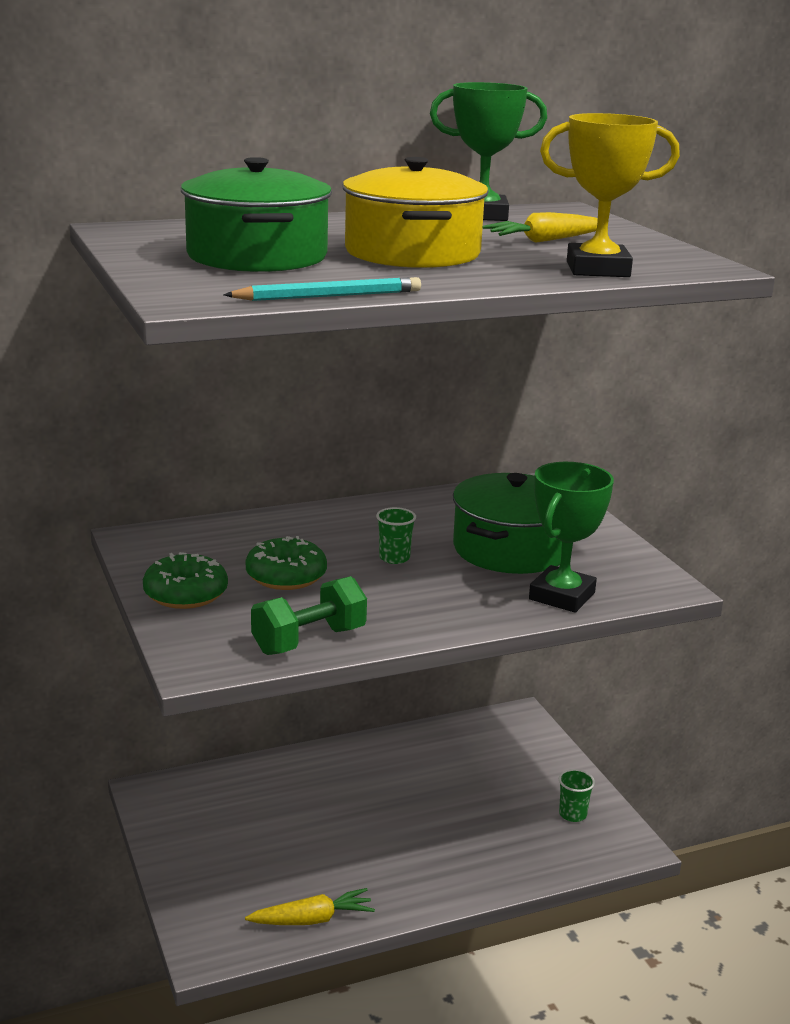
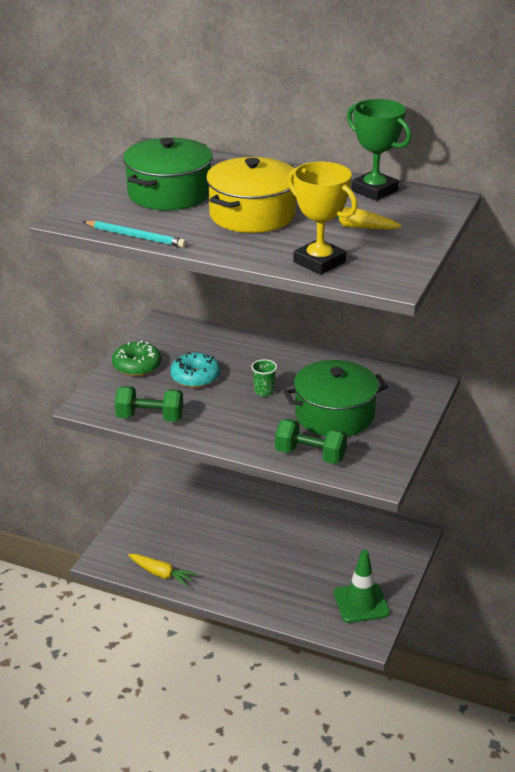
camera: 45 degrees right, 10 degrees up
green donut [246,536,327,590] -> turquoise donut [170,352,220,388]
green trophy [529,462,614,613] -> green dumbbell [275,419,347,464]
green cup [559,769,595,822] -> green traffic cone [334,550,390,623]

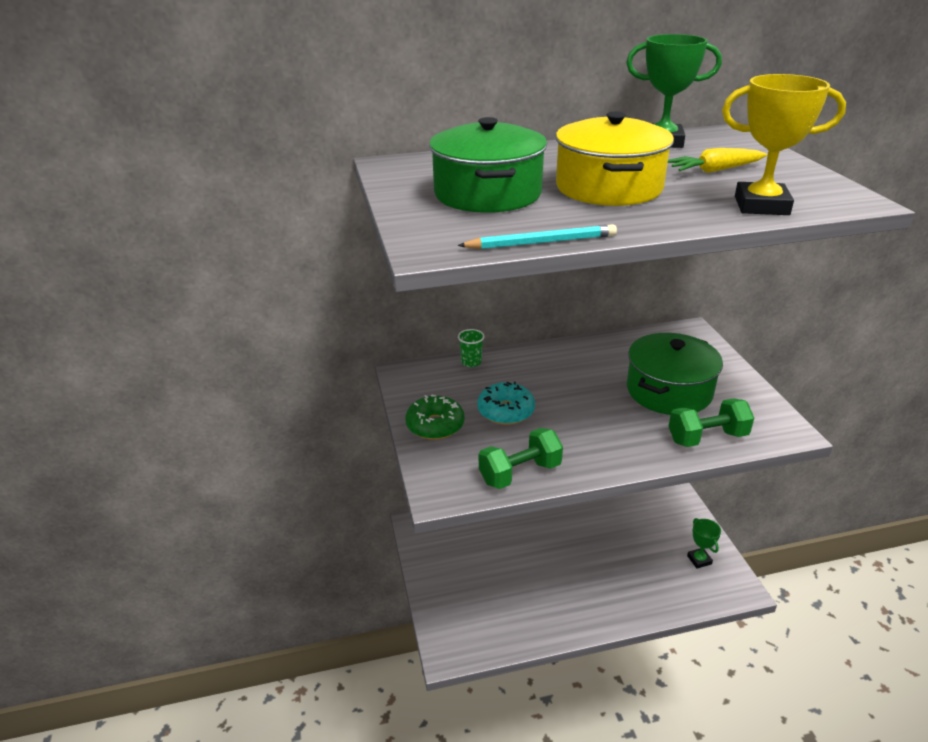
camera: 35 degrees left, 0 degrees up
yellow carrot [128,554,197,587] -> none
green cup [251,359,277,396] -> green cup moved to [458,329,485,367]
green traffic cone [334,550,390,623] -> green trophy [687,518,721,568]

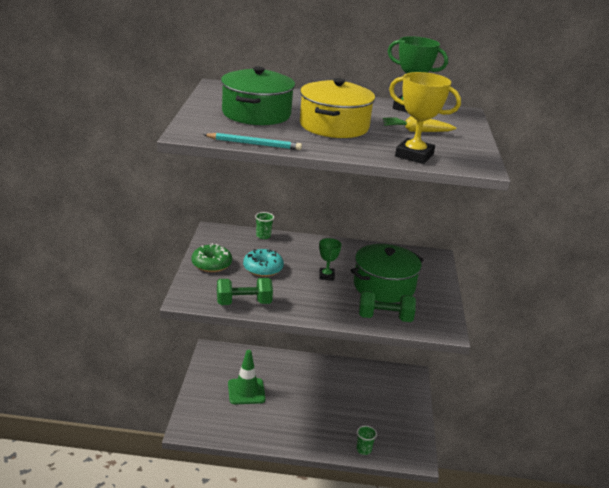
camera: 15 degrees right, 5 degrees down
green trophy [687,518,721,568] -> green trophy moved to [319,238,342,281]
none -> green traffic cone [228,350,266,404]
none -> green cup [356,426,377,455]

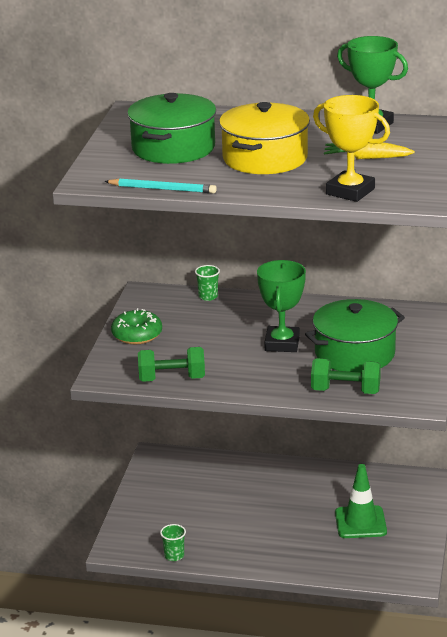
camera: 10 degrees right, 0 degrees up
green traffic cone [228,350,266,404] -> green traffic cone moved to [335,464,387,538]
turquoise donut [243,249,284,277] -> none
green trophy [319,238,342,281] -> green trophy [257,260,306,352], size x1.70
green cup [356,426,377,455] -> green cup moved to [160,524,186,561]

